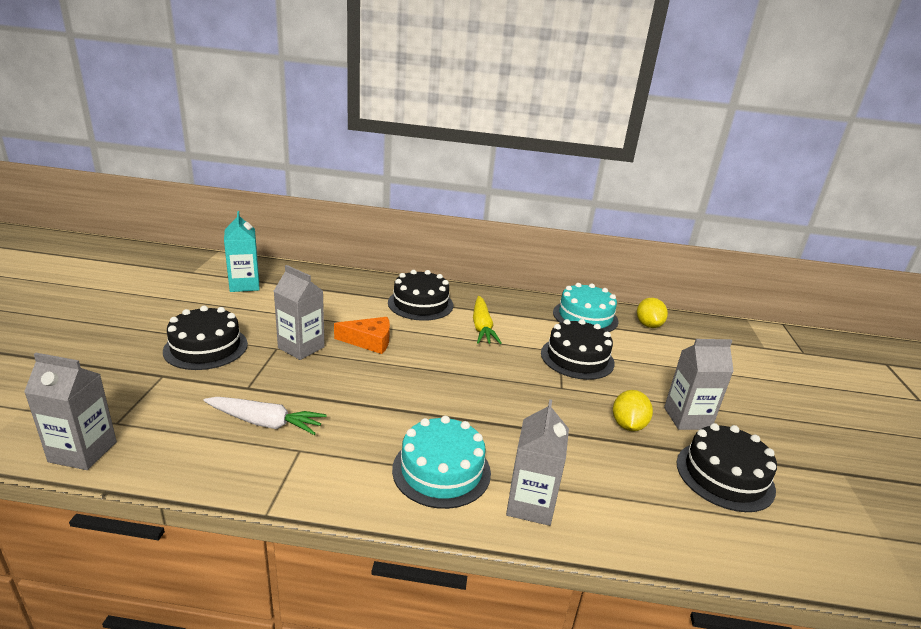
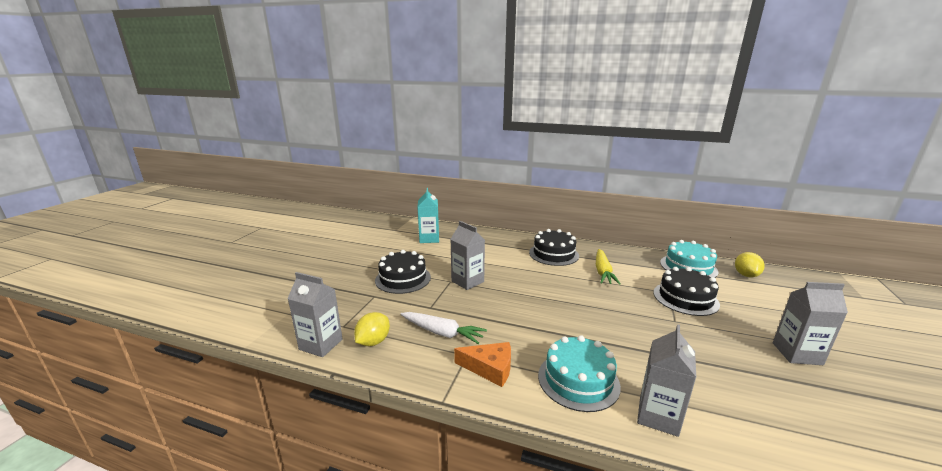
camera: 15 degrees right, 5 degrees down
orange cheese [334,317,390,354] -> orange cheese moved to [454,342,511,387]
yellow lemon [613,390,653,431] -> yellow lemon moved to [354,312,390,346]
black cake [676,423,777,512] -> none

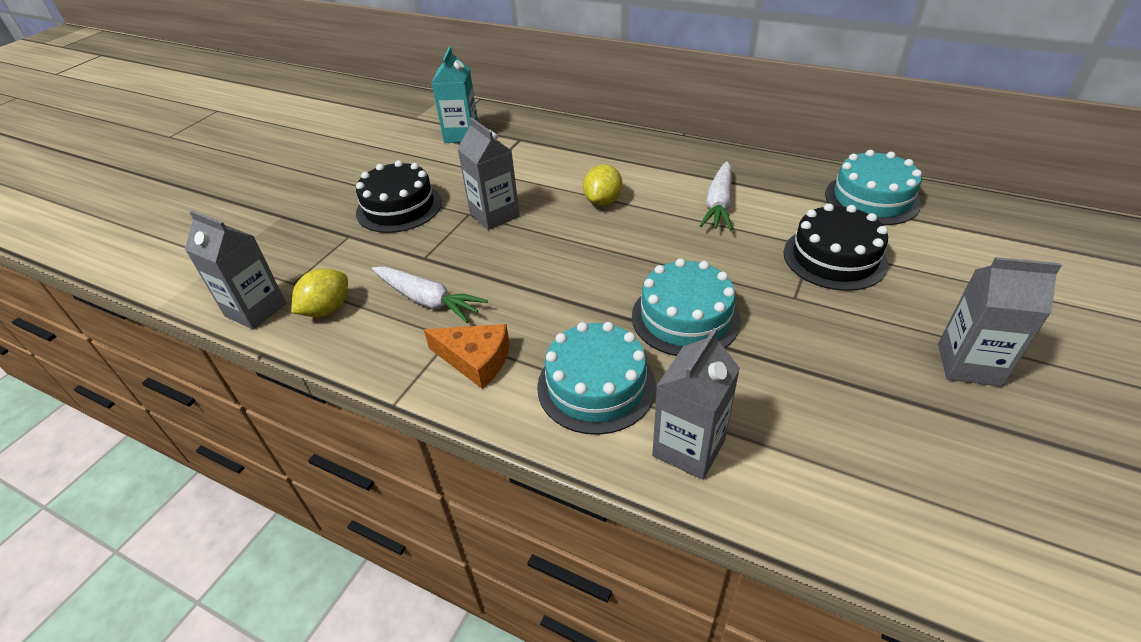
camera: 10 degrees right, 20 degrees up
black cake [529,229,579,266] -> none
yellow carrot [596,249,621,285] -> white carrot [700,161,732,230]
yellow lemon [735,252,765,277] -> yellow lemon moved to [583,164,622,206]
none -> turquoise cake [632,258,741,356]

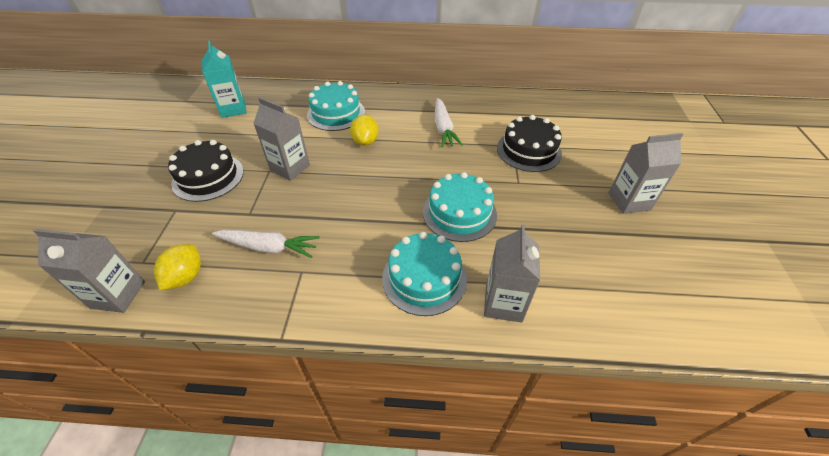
camera: 25 degrees left, 5 degrees up
orange cheese [424,324,509,389] -> none
turquoise cake [825,150,922,225] -> turquoise cake moved to [307,81,365,131]

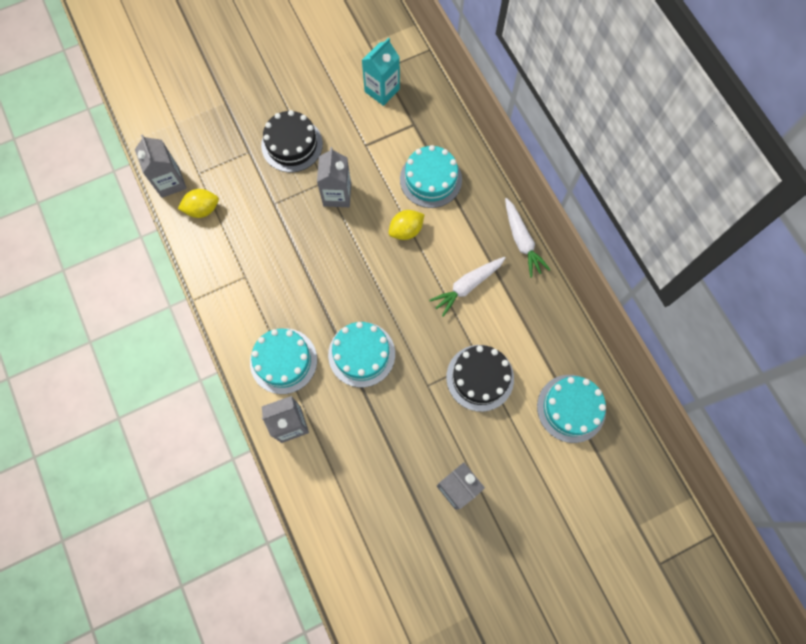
camera: 60 degrees right, 25 degrees up
white carrot [212,230,320,258] -> white carrot moved to [505,198,551,278]
none -> turquoise cake [537,375,606,443]

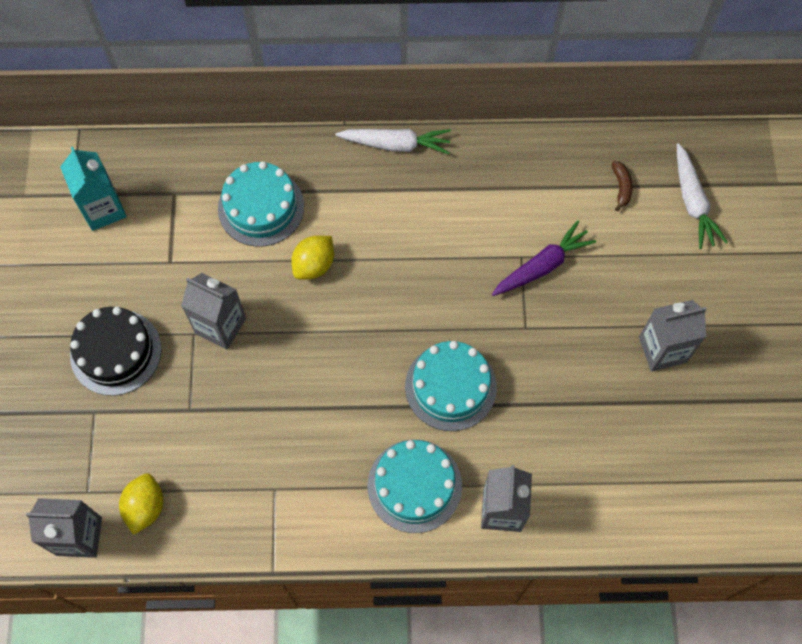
camera: 65 degrees left, 5 degrees down
yellow lemon [389,210,425,240] -> yellow lemon turned 45 degrees clockwise [291,235,334,280]
white carrot [429,257,505,317] -> white carrot moved to [677,143,728,249]
black cake [446,345,514,412] -> purple carrot [492,221,596,296]
turquoise cake [537,375,606,443] -> brown banana [611,161,633,211]

